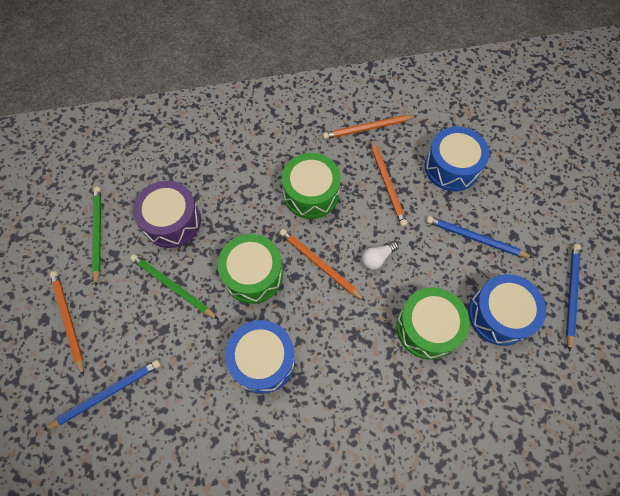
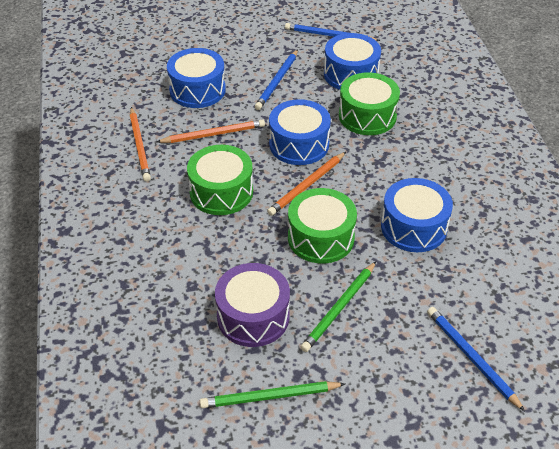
camera: 90 degrees left, 20 degrees down
orange pencil [50,271,84,377] -> none
white light bulb [362,241,399,270] -> blue drum [269,99,331,165]

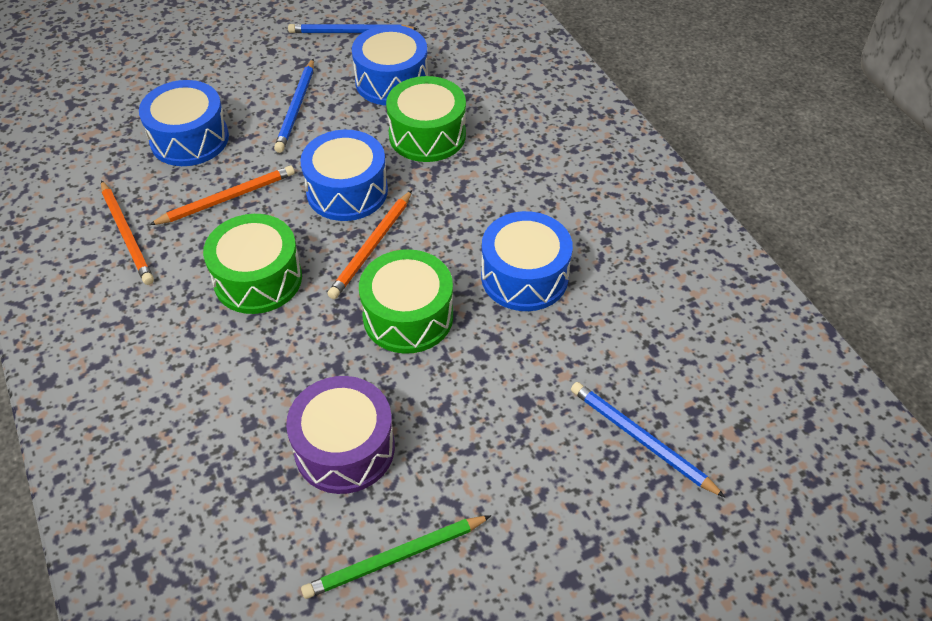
camera: 15 degrees left, 5 degrees up
green pencil [301,261,376,352] -> none

